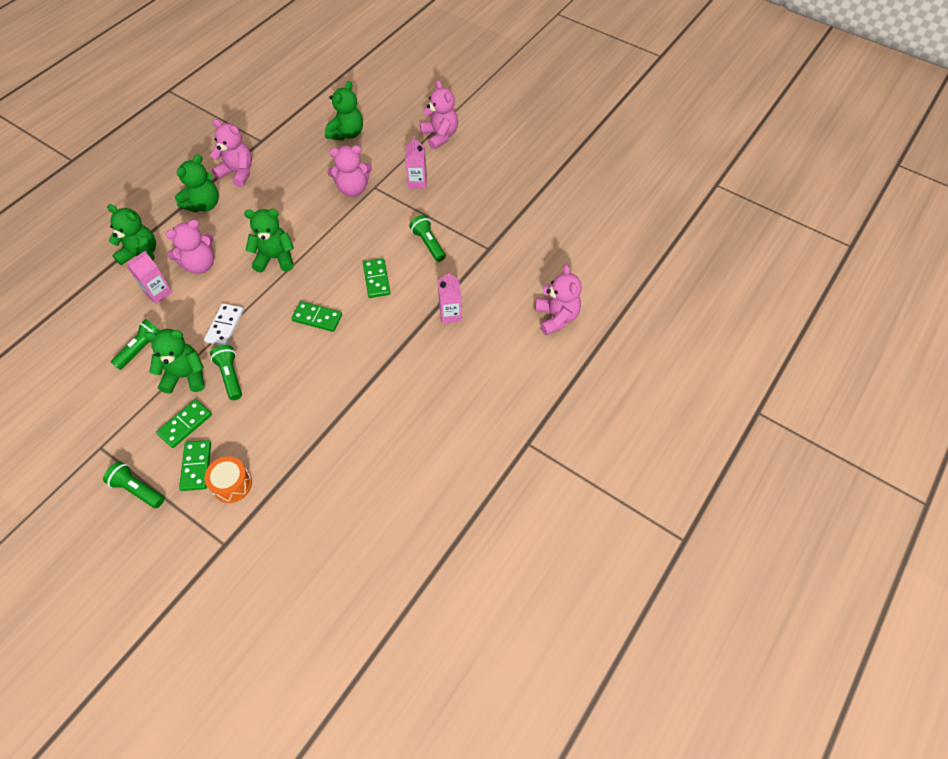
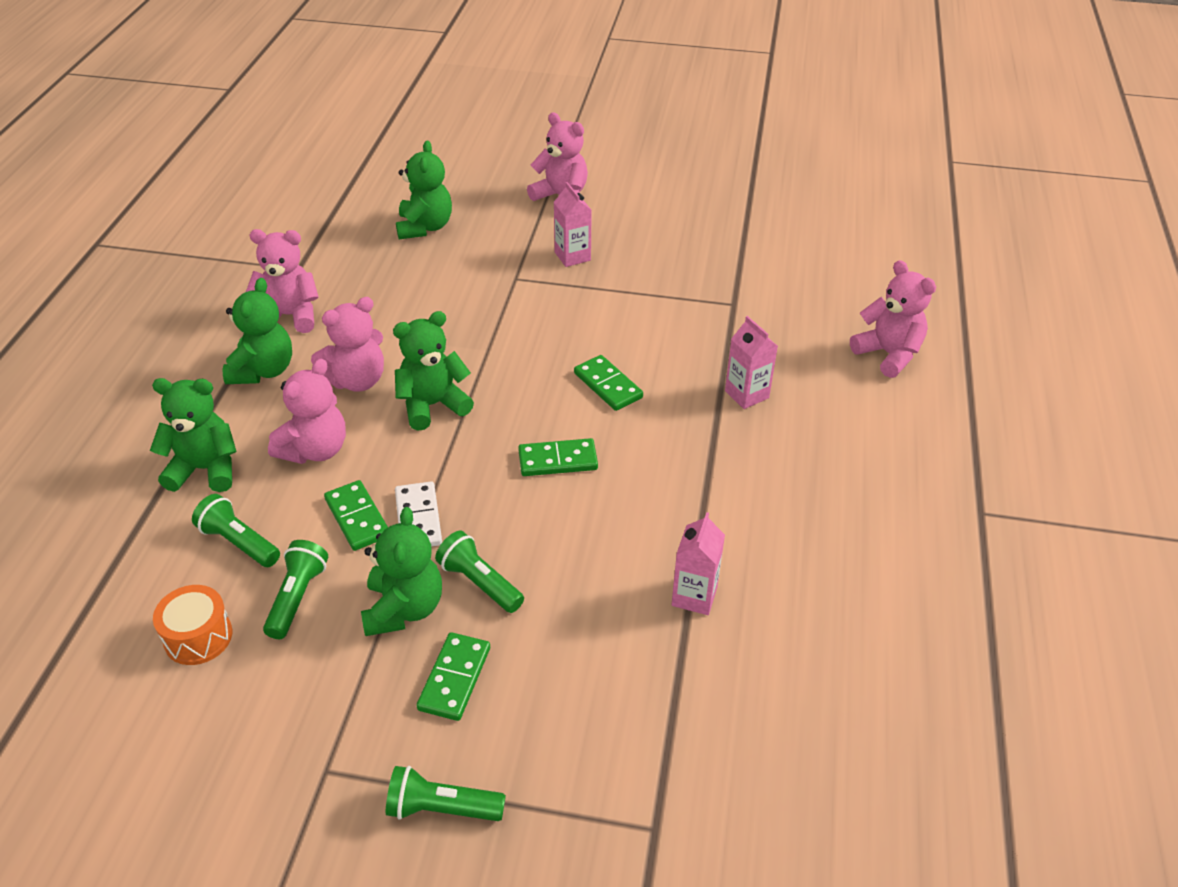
camera: 25 degrees left, 15 degrees down
pink carton [127,251,173,304] -> pink carton moved to [672,512,725,615]
green teddy bear [144,329,204,394] -> green teddy bear turned 120 degrees clockwise [361,507,442,636]
green domino [179,440,211,491] -> green domino moved to [324,480,388,551]
orange drum [205,456,252,503] -> orange drum moved to [153,585,232,665]
pink teddy bear [327,146,372,197] -> pink teddy bear moved to [311,297,384,392]
green flashlight [409,215,446,262] -> green flashlight moved to [192,494,280,567]

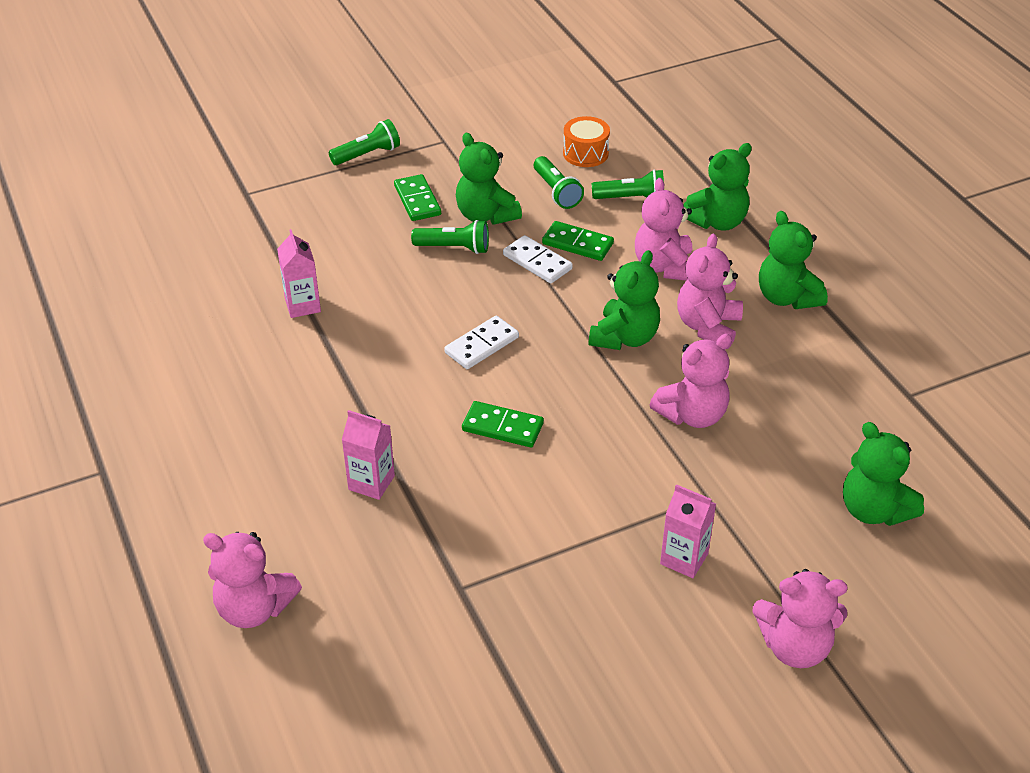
camera: 145 degrees right, 0 degrees up
pink teddy bear [246,229,319,333] -> pink teddy bear moved to [650,334,732,428]
green domino [518,438,598,476] -> white domino [444,316,519,369]

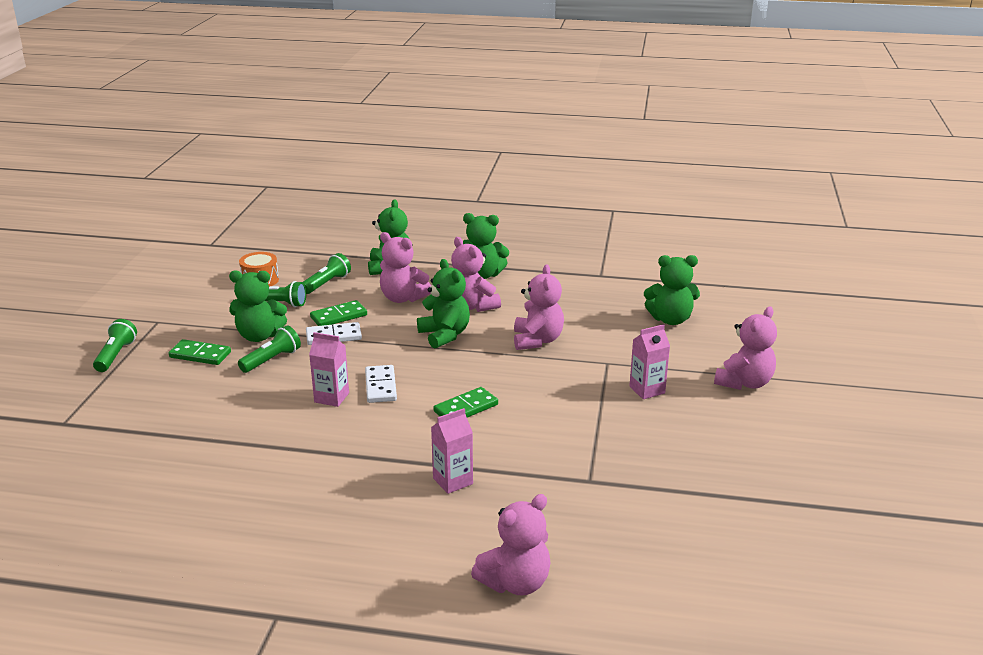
camera: 55 degrees left, 15 degrees down
pink carton [277,229,321,318] -> pink carton moved to [309,332,349,407]

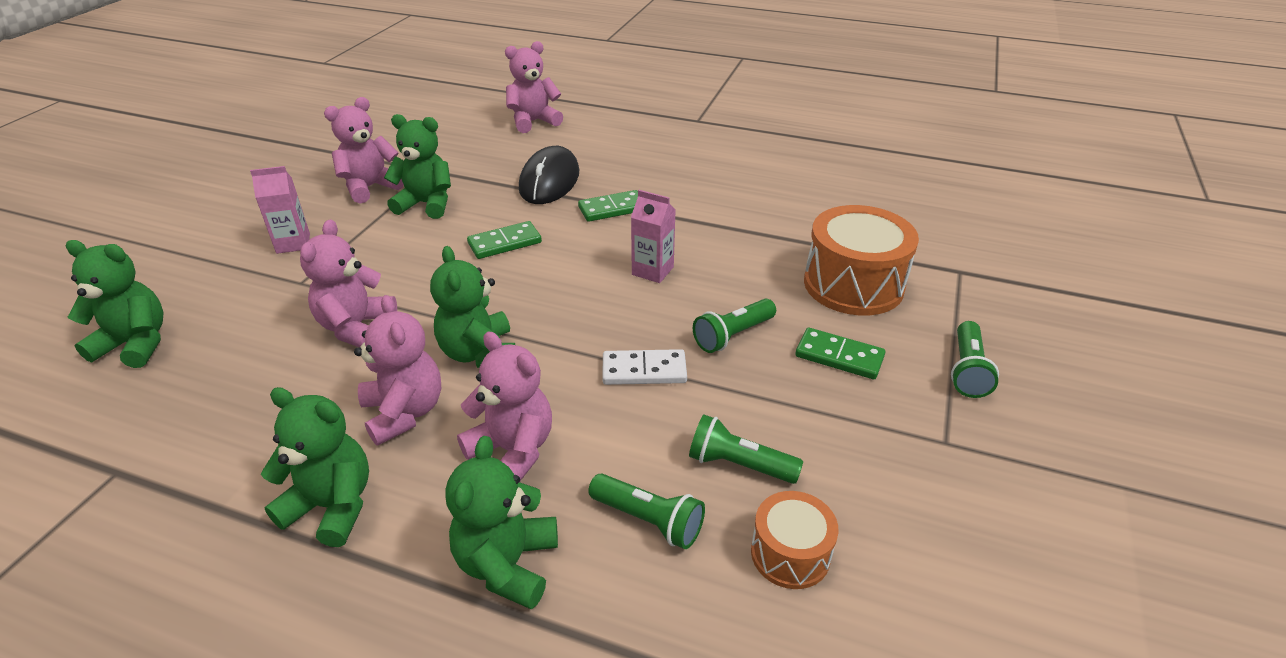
camera: 170 degrees left, 10 degrees up
green teddy bear [229,270,287,342] -> green teddy bear moved to [384,114,451,219]
green flashlight [303,253,351,294] -> green flashlight turned 105 degrees counterclockwise [588,473,705,549]
green domino [310,300,367,326] -> green domino moved to [578,190,638,222]
white domino [365,365,397,403] -> none
pink carton [431,408,473,494] -> black mouse [519,146,579,204]
pink teddy bear [714,306,777,390] -> pink teddy bear moved to [324,97,404,203]
none -> orange drum [804,205,919,315]

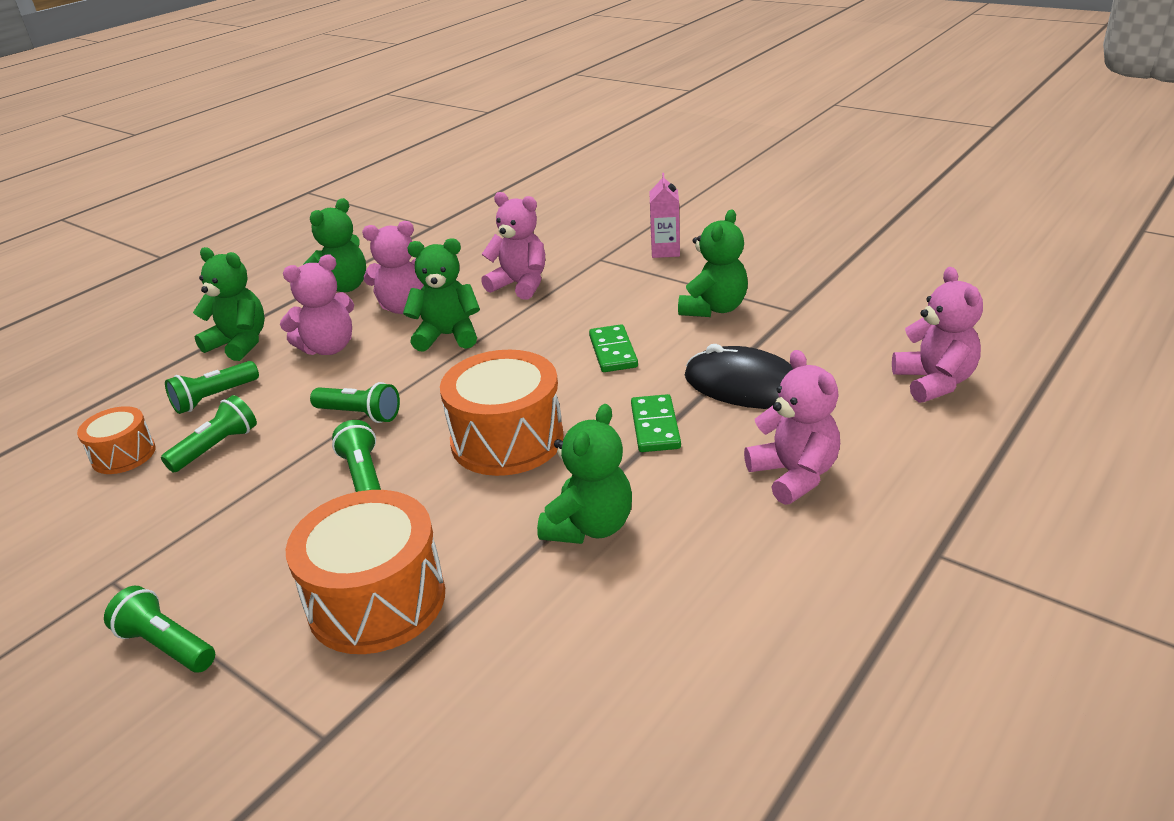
camera: 110 degrees right, 5 degrees down
green teddy bear [65,240,164,368] -> green teddy bear moved to [537,404,632,544]
pink teddy bear [324,97,404,203] -> pink teddy bear moved to [744,350,840,505]
white domino [602,349,687,385] -> green flashlight [310,382,400,423]
pink carton [631,190,675,283] -> orange drum [440,350,563,476]
green domino [795,328,885,379] -> none

